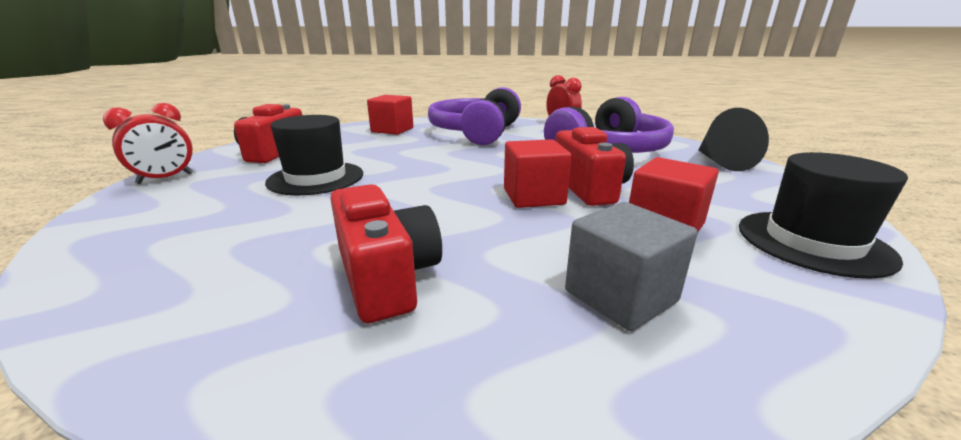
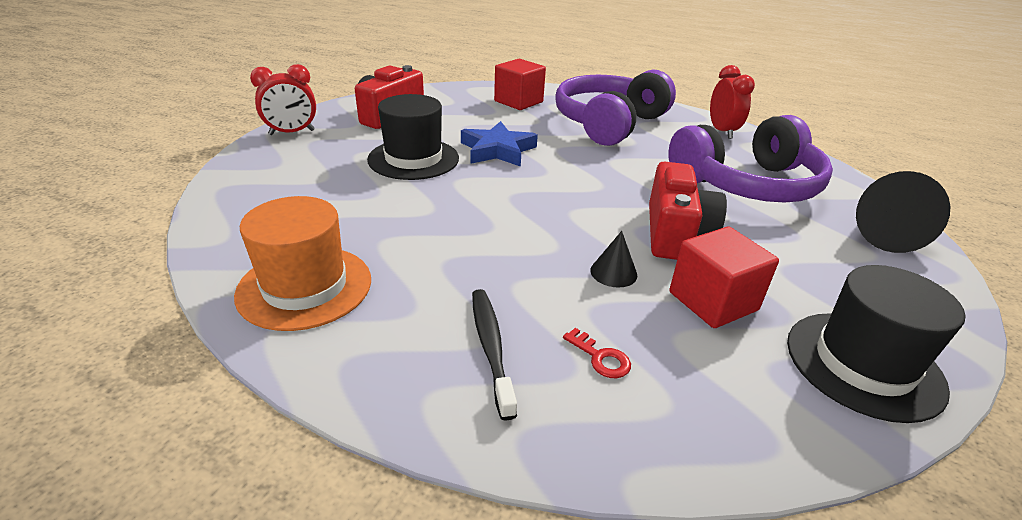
camera: 20 degrees right, 10 degrees up
red camera [330,184,442,323] -> none
red cube [504,139,572,208] -> none
grey cube [565,202,698,331] -> red key [563,328,631,378]
none -> orange hat [234,196,371,331]
none -> blue star [461,121,538,167]
none -> black toothbrush [472,289,517,421]
none -> black cone [590,231,637,288]

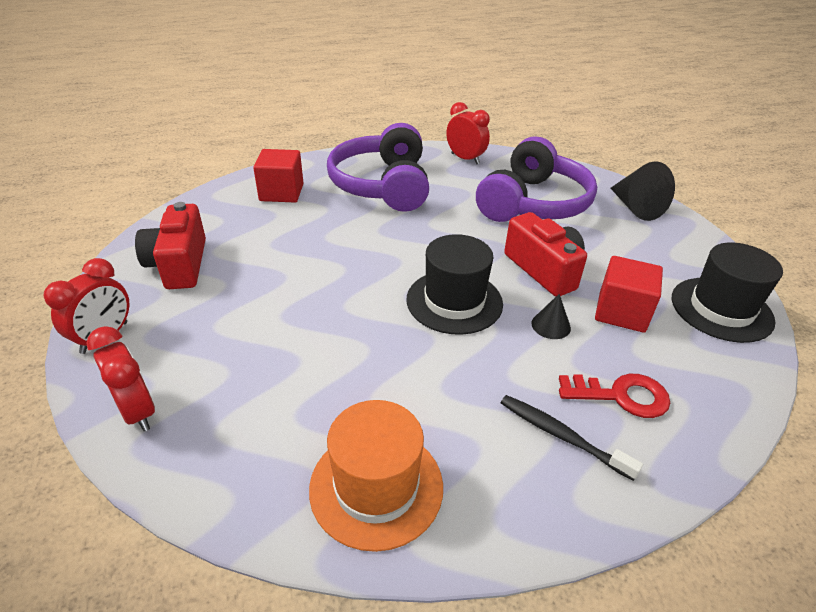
camera: 40 degrees left, 5 degrees up
black hat [367,94,459,180] -> black hat moved to [406,234,503,335]
blue star [461,121,538,167] -> none
red key [563,328,631,378] -> red key [559,374,670,418], size x1.82
none -> red clock [86,326,155,431]

